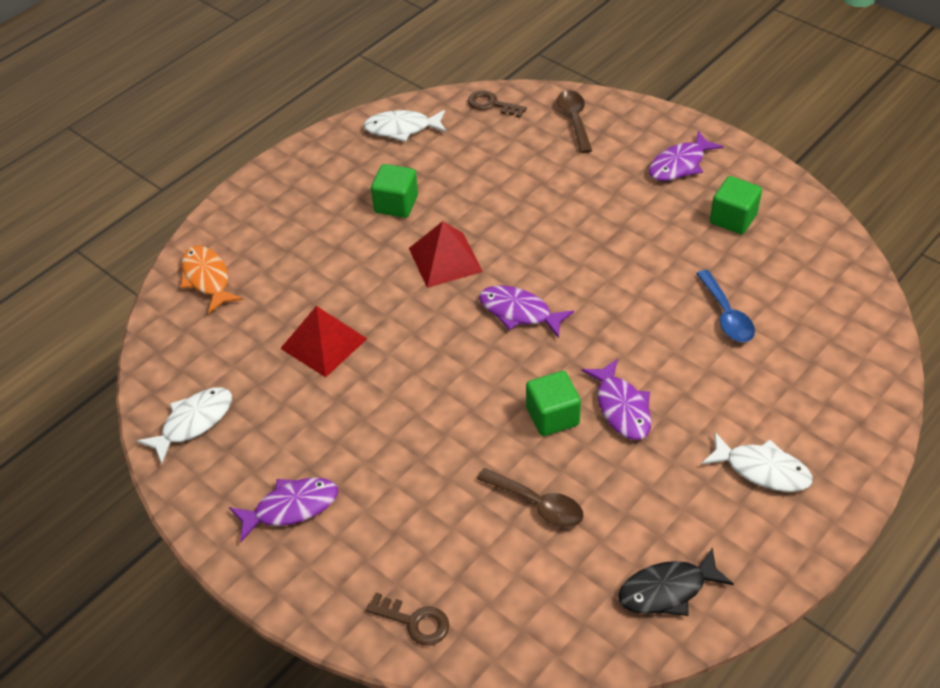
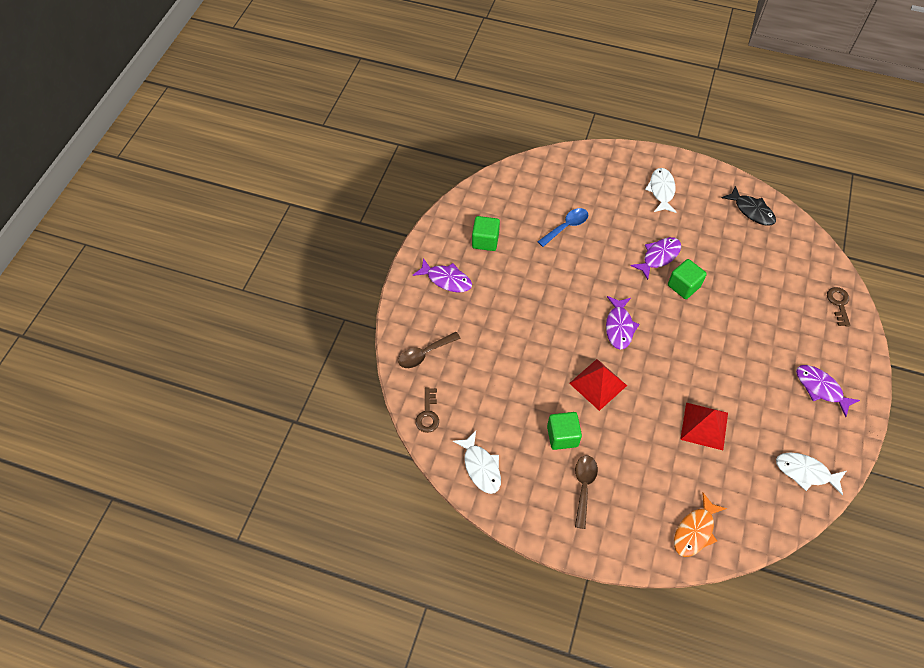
camera: 115 degrees left, 10 degrees up
brown spoon [477,468,584,527] -> brown spoon moved to [575,455,598,529]

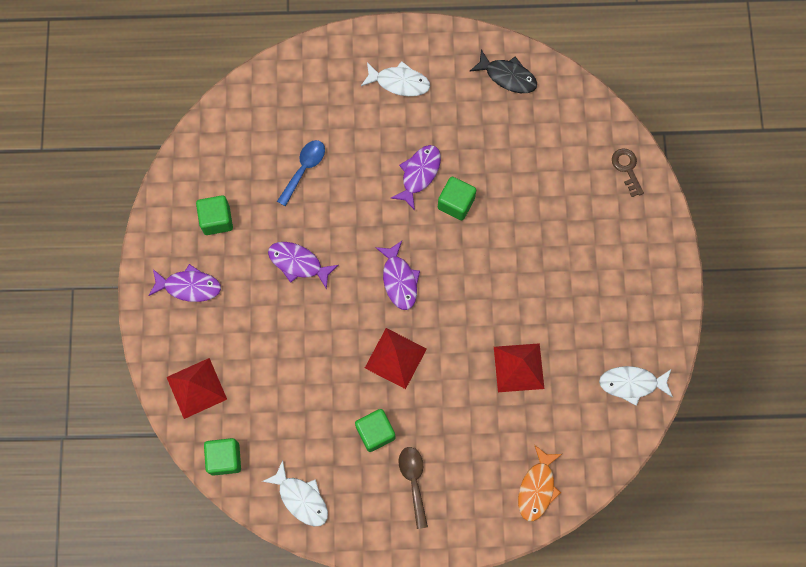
camera: 20 degrees left, 15 degrees up
brown spoon [398,332,461,368] -> red pyramid [167,358,227,419]
brown key [415,387,439,433] -> green cube [204,438,241,476]
white fish [645,168,677,213] -> white fish turned 120 degrees clockwise [361,61,430,96]
purple fish [796,365,860,417] -> purple fish moved to [268,242,339,290]

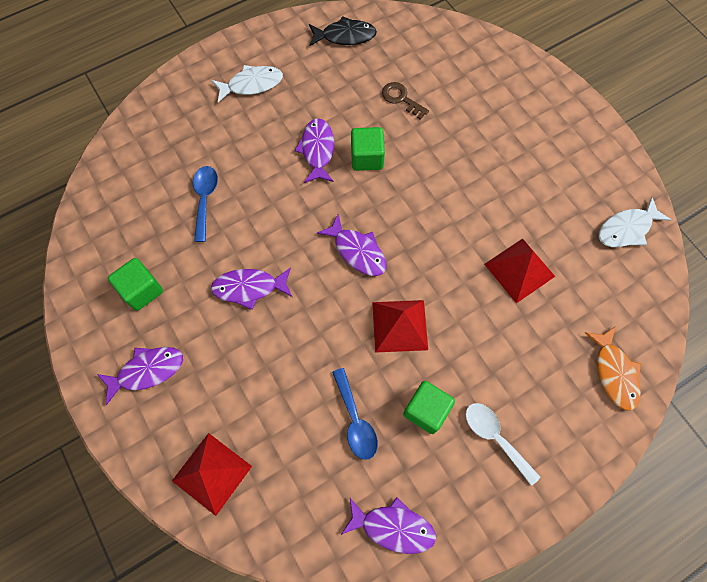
camera: 30 degrees left, 5 degrees down
green cube [204,438,241,476] -> none
white fish [262,460,328,526] -> purple fish [341,497,436,554]
brown spoon [398,447,428,529] -> white spoon [466,403,540,486]
brown key [612,148,644,197] -> brown key moved to [382,82,429,120]
none -> blue spoon [332,368,378,460]

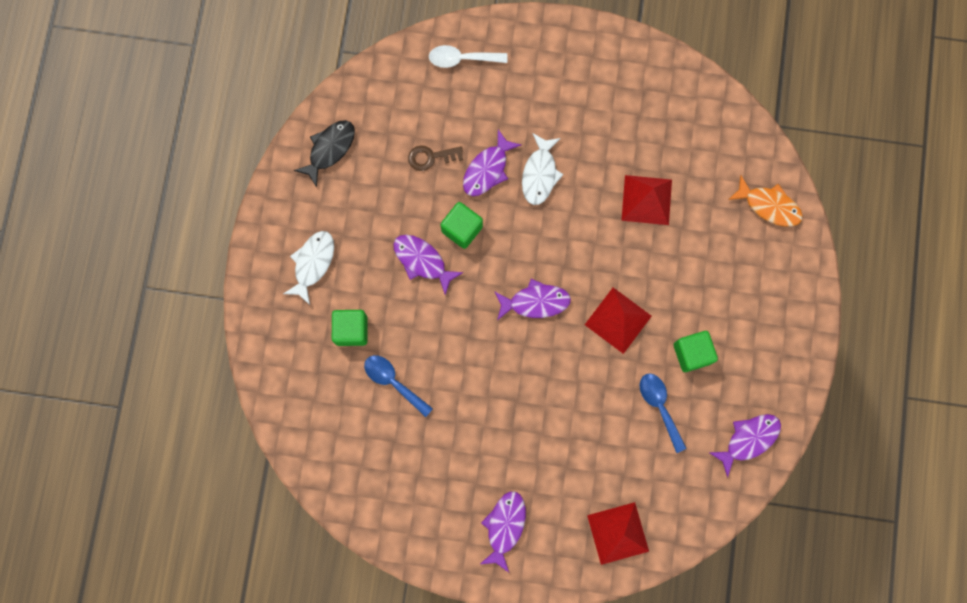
camera: 50 degrees left, 10 degrees up
green cube [108,258,163,311] -> green cube moved to [332,310,367,346]
purple fish [211,267,292,310] -> purple fish moved to [463,130,521,196]
blue spoon [332,368,378,460] -> blue spoon turned 135 degrees counterclockwise [640,373,687,453]
white spoon [466,403,540,486] -> white spoon moved to [429,45,507,68]
white fish [598,197,671,247] -> white fish moved to [522,133,563,205]

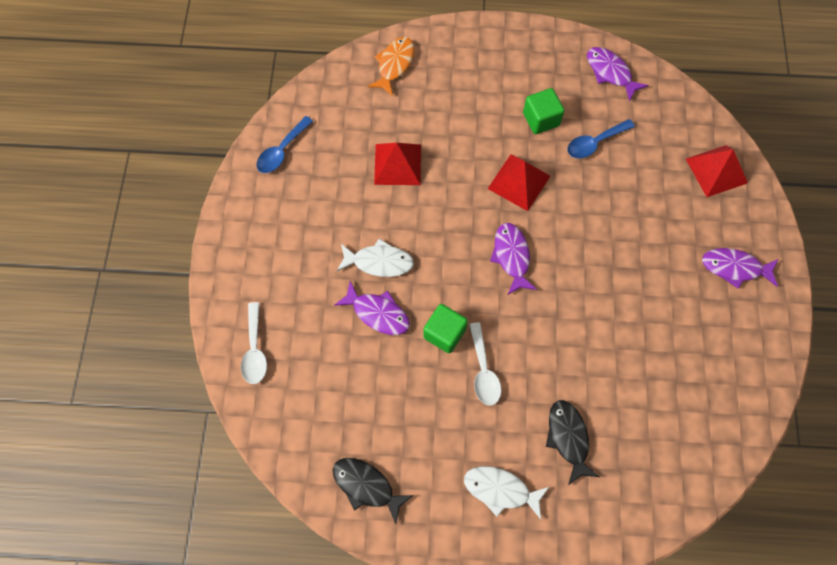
camera: 95 degrees left, 10 degrees down
green cube [332,310,367,346] -> black fish [546,400,599,485]
blue spoon [364,355,433,417] -> blue spoon moved to [256,116,313,173]
purple fish [393,235,463,295] -> white spoon [469,322,501,406]
brown key [408,145,463,171] -> none

